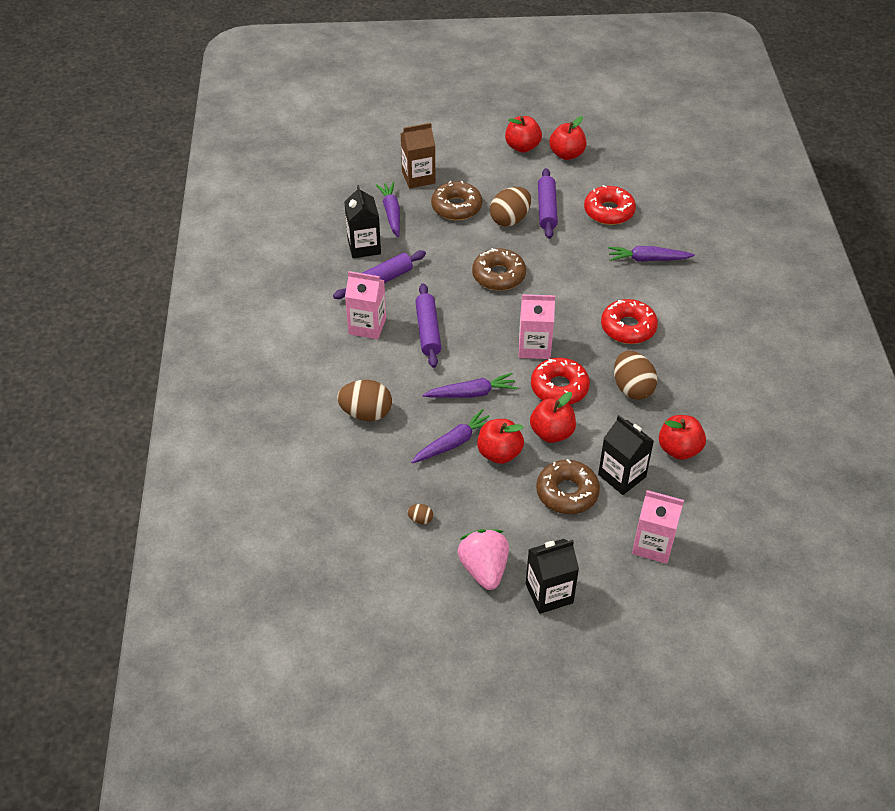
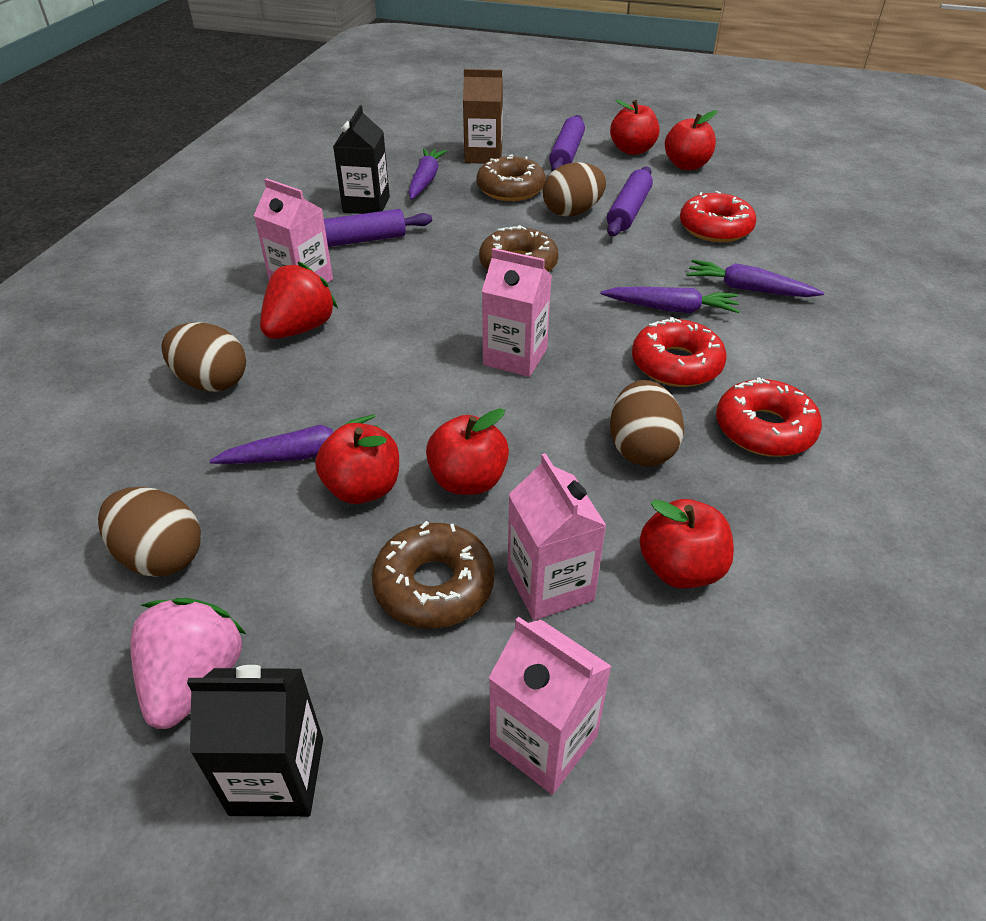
camera: 20 degrees right, 5 degrees down
brown egg [407,504,433,524] -> brown egg [98,487,201,577], size x2.21
purple rolling pin [415,283,441,368] -> purple rolling pin moved to [549,115,585,171]
purple carrot [422,373,517,398] -> purple carrot moved to [600,287,740,313]
red donut [531,358,590,405] -> red donut moved to [716,377,822,457]
black carton [598,415,654,495] -> pink carton [508,453,607,620]
none -> red strawberry [260,262,338,339]

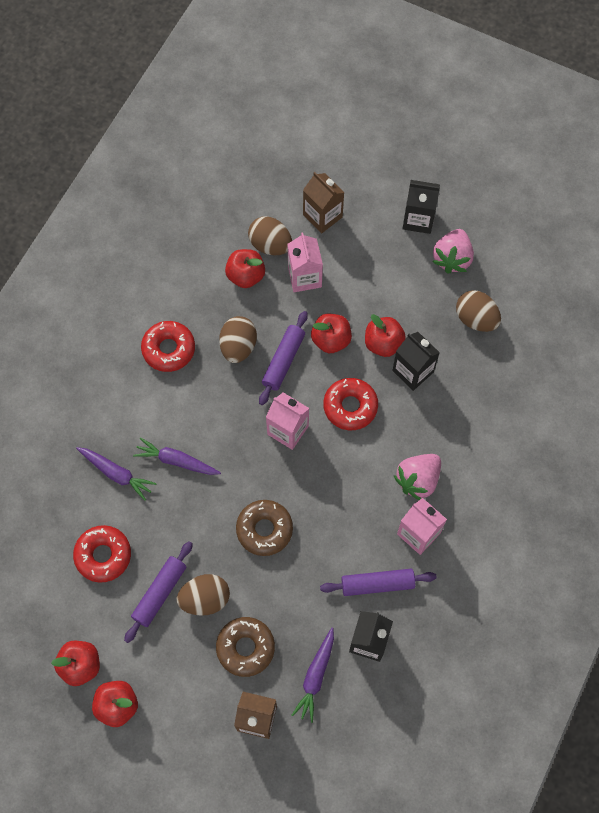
camera: 170 degrees left, 25 degrees up
brown egg [162,322,246,392] -> brown egg moved to [248,216,292,255]
purple carrot [209,414,379,464] -> black carton [392,332,440,391]
red strawberry [260,262,338,339] -> pink strawberry [394,454,441,500]
brown donut [372,521,495,629] -> none
pink carton [489,616,612,794] -> brown carton [303,172,344,233]
purple rolling pin [549,115,585,171] -> purple rolling pin moved to [259,311,308,405]
red donut [632,317,727,387] -> red donut moved to [324,378,378,430]

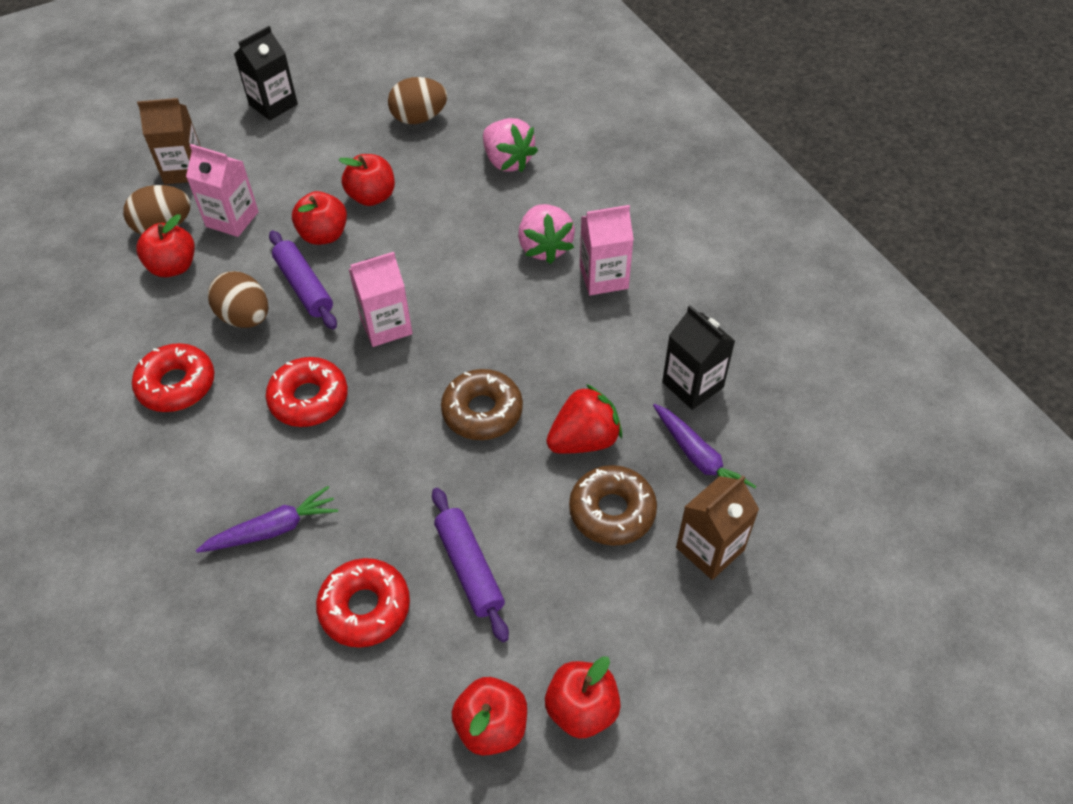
camera: 55 degrees left, 15 degrees down
purple carrot [133,437,221,475] -> none
brown egg [177,574,230,616] -> none
purple rolling pin [320,569,437,596] -> none
red donut [324,378,378,430] -> red donut moved to [266,357,348,427]
black carton [392,332,440,391] -> none
pink strawberry [432,229,474,274] -> pink strawberry moved to [483,118,538,172]
none -> red strawberry [546,384,622,454]

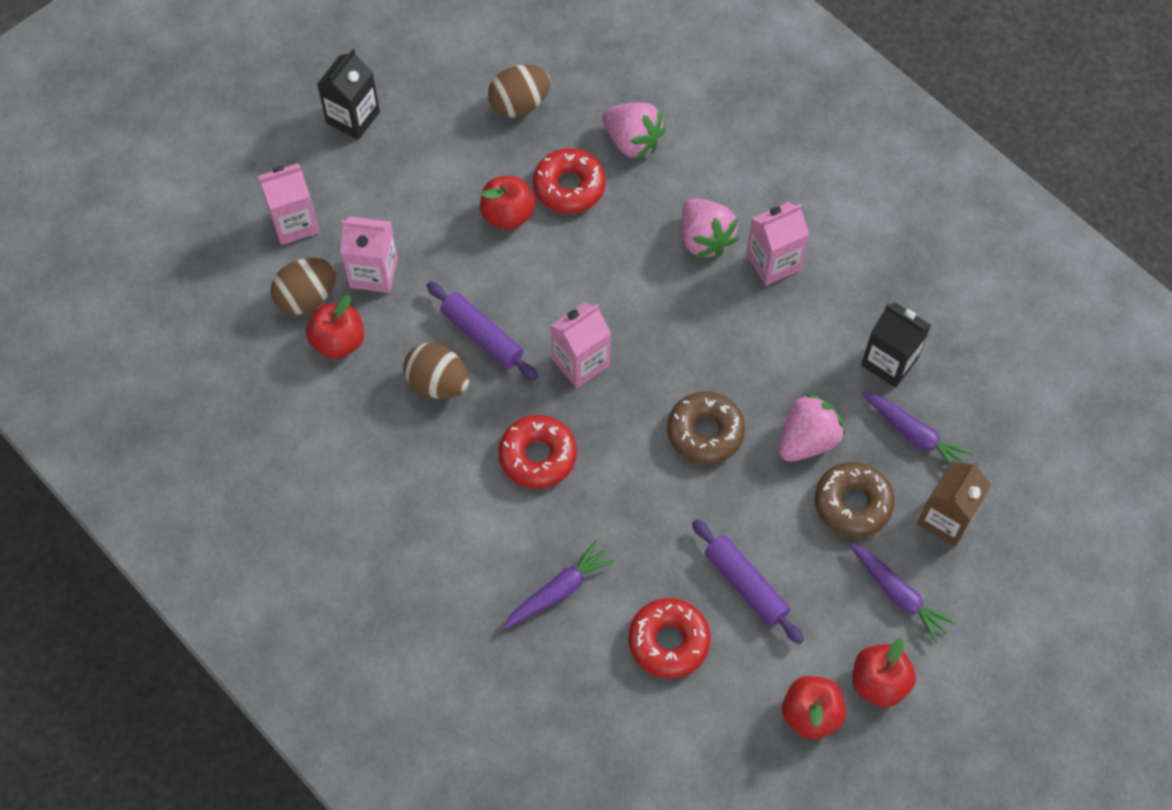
camera: 15 degrees left, 10 degrees up
red donut [132,343,214,412] -> red donut moved to [533,148,606,214]
brown carton [137,98,201,184] -> pink carton [258,163,319,245]
red apple [292,191,347,245] -> none
red strawberry [546,384,622,454] -> pink strawberry [779,393,845,461]
none -> purple carrot [849,543,956,643]

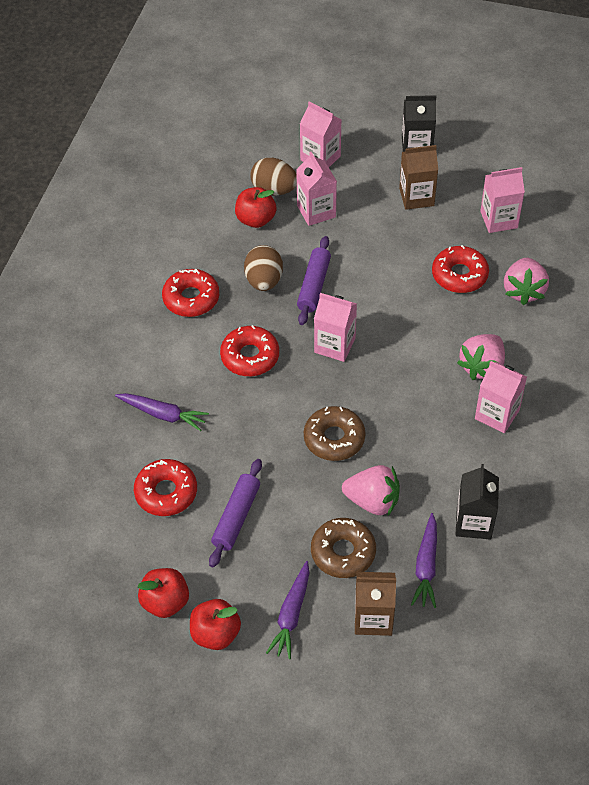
camera: 60 degrees right, 10 degrees down
red apple [480,176,535,230] -> none
brown egg [488,65,551,118] -> pink carton [480,167,525,233]
none -> red donut [162,269,219,317]
none -> brown carton [399,145,438,210]

